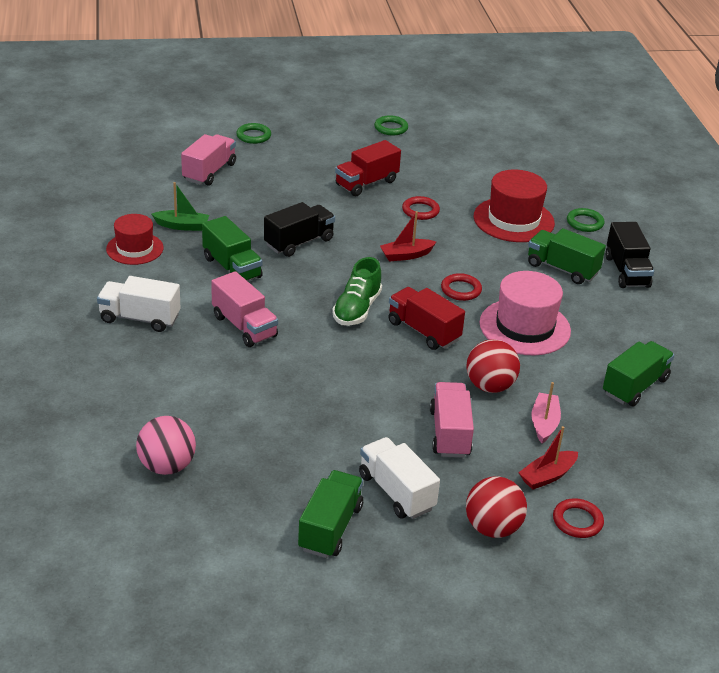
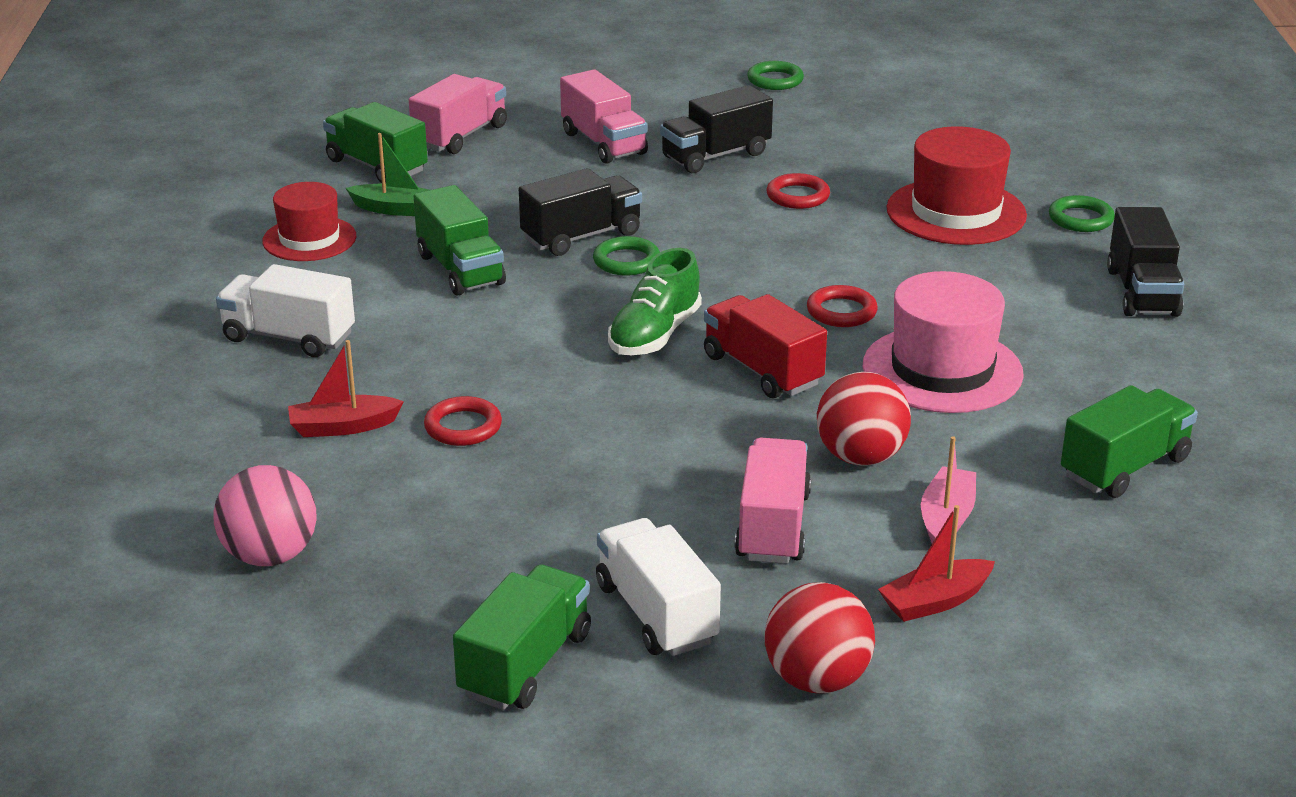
camera: 10 degrees right, 5 degrees down
pink truck [211,271,278,347] -> pink truck moved to [560,69,648,164]
green ring [236,123,271,144] -> green ring moved to [593,236,660,275]
red truck [335,140,401,196] -> black truck [660,85,773,173]
red boat [380,211,436,261] -> red boat moved to [288,340,404,437]
green truck [528,228,606,284] -> green truck moved to [323,102,428,183]
red ring [553,498,604,538] -> red ring moved to [424,396,502,446]

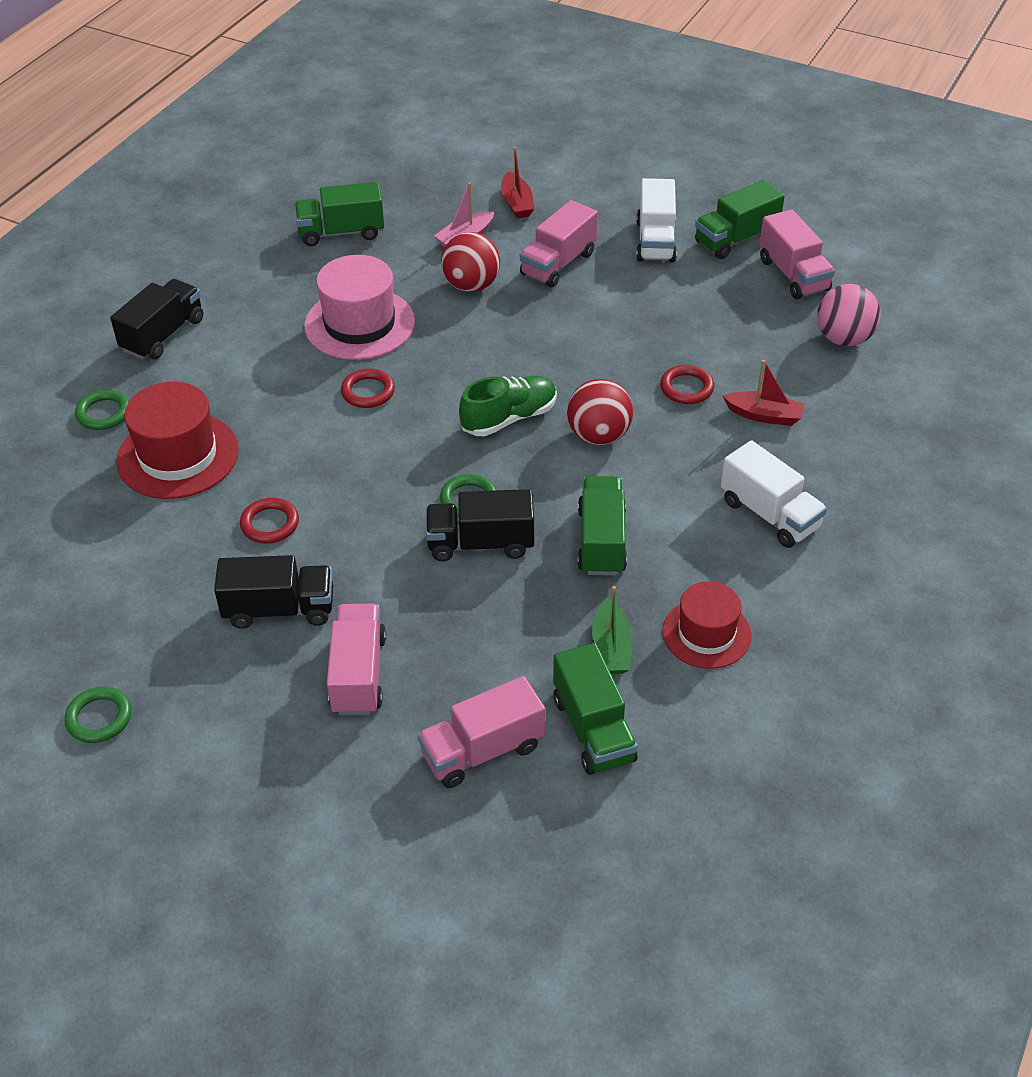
camera: 150 degrees left, 15 degrees up
green boat [346,133,429,216] -> green boat turned 135 degrees counterclockwise [592,586,632,674]
red truck [704,294,827,398] -> none
red ball [765,582,875,693] -> red ball moved to [567,379,633,445]
red boat [878,505,995,622] -> red boat turned 75 degrees clockwise [501,147,534,219]
none -> pink truck [759,209,835,299]

